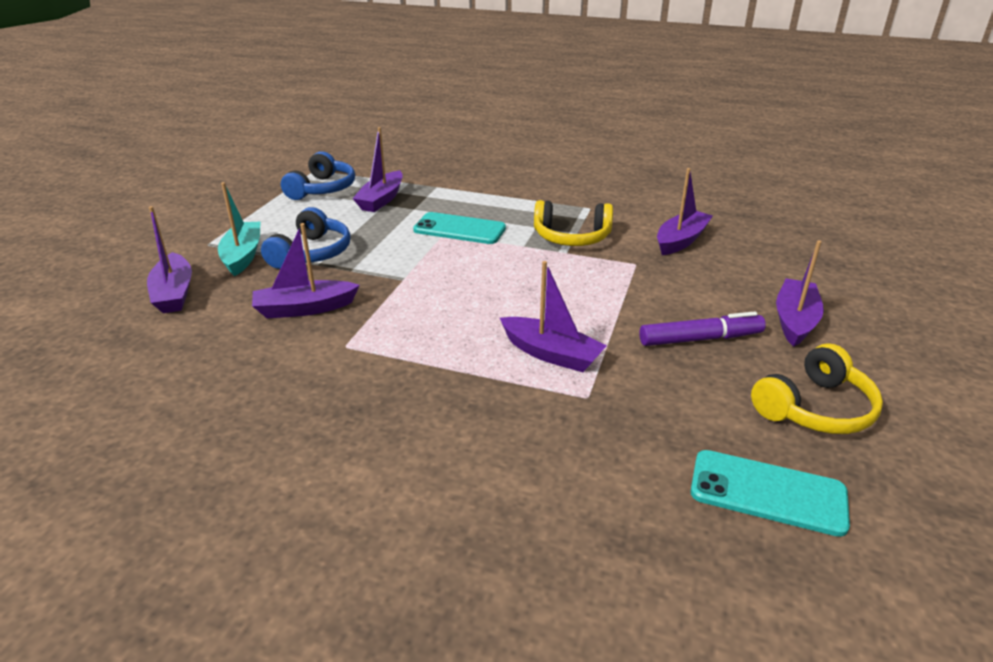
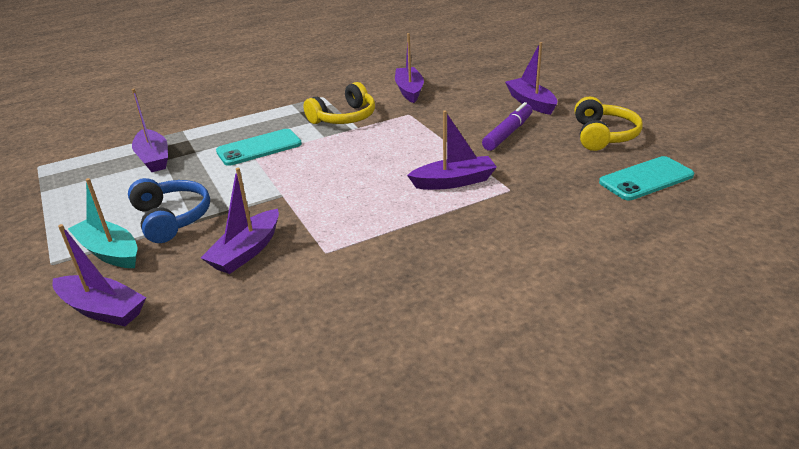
camera: 45 degrees left, 0 degrees up
blue headphones [281,151,355,200] -> none

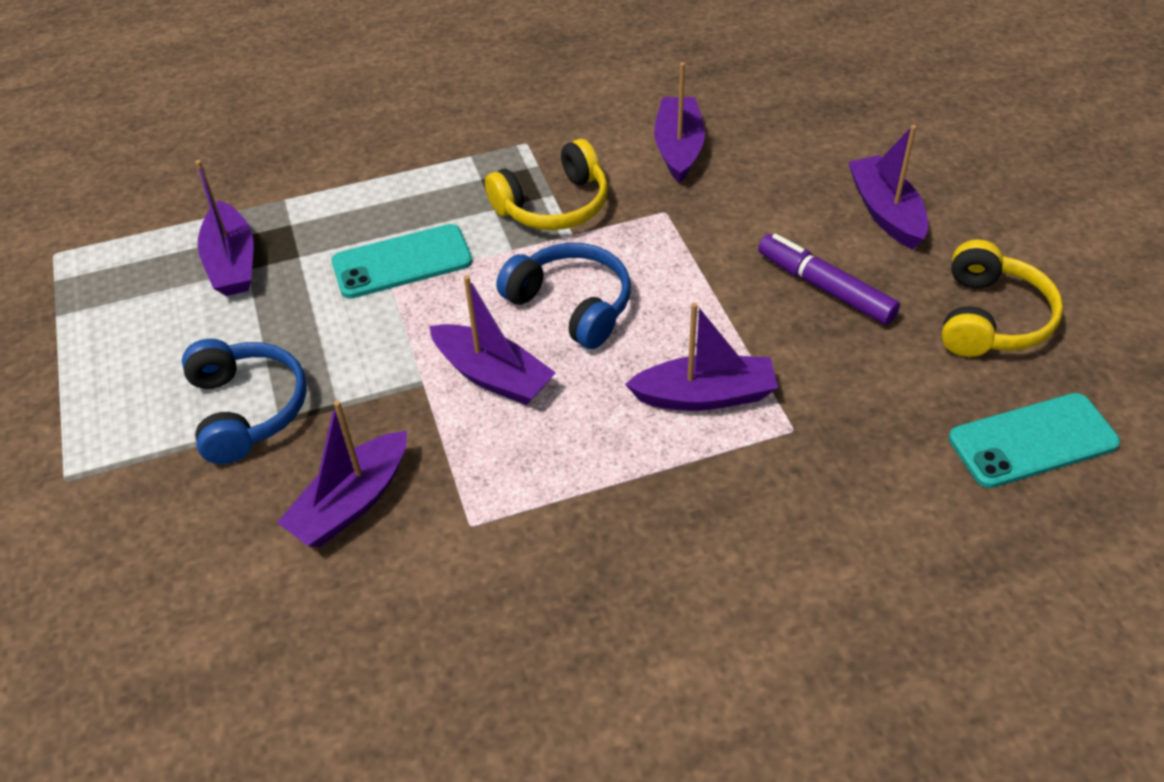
camera: 10 degrees right, 15 degrees up
purple boat [52,224,146,326] -> purple boat moved to [429,275,556,405]
turquoise boat [68,178,138,268] -> none
purple marker [482,102,533,151] -> purple marker turned 90 degrees counterclockwise [758,234,900,325]
none -> blue headphones [496,243,631,349]

